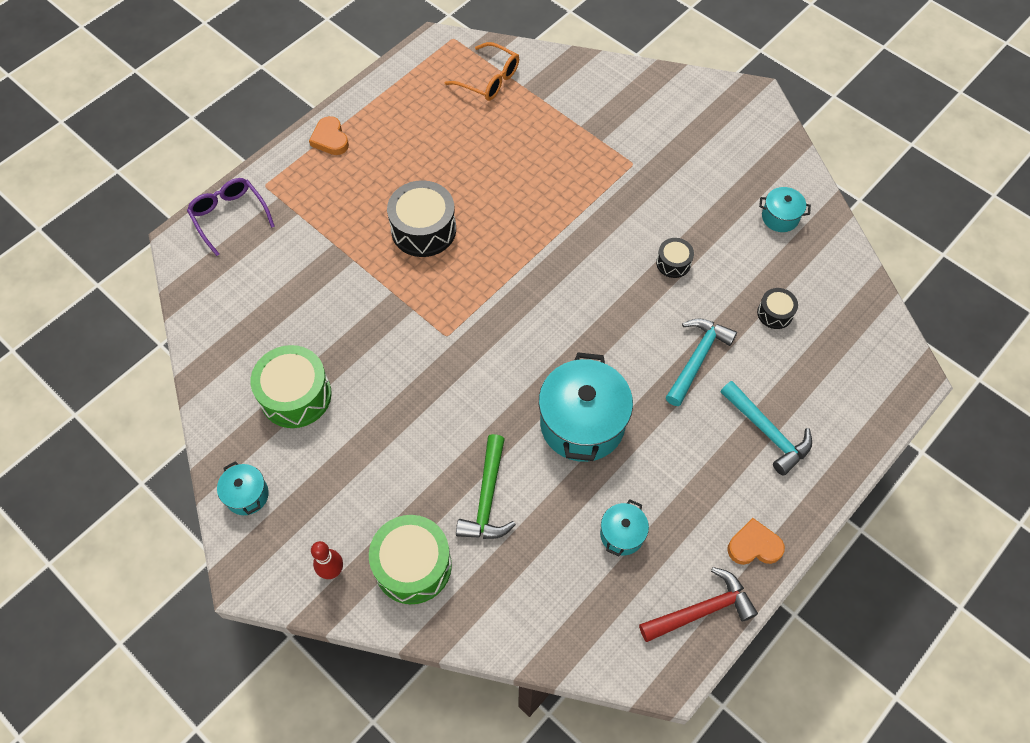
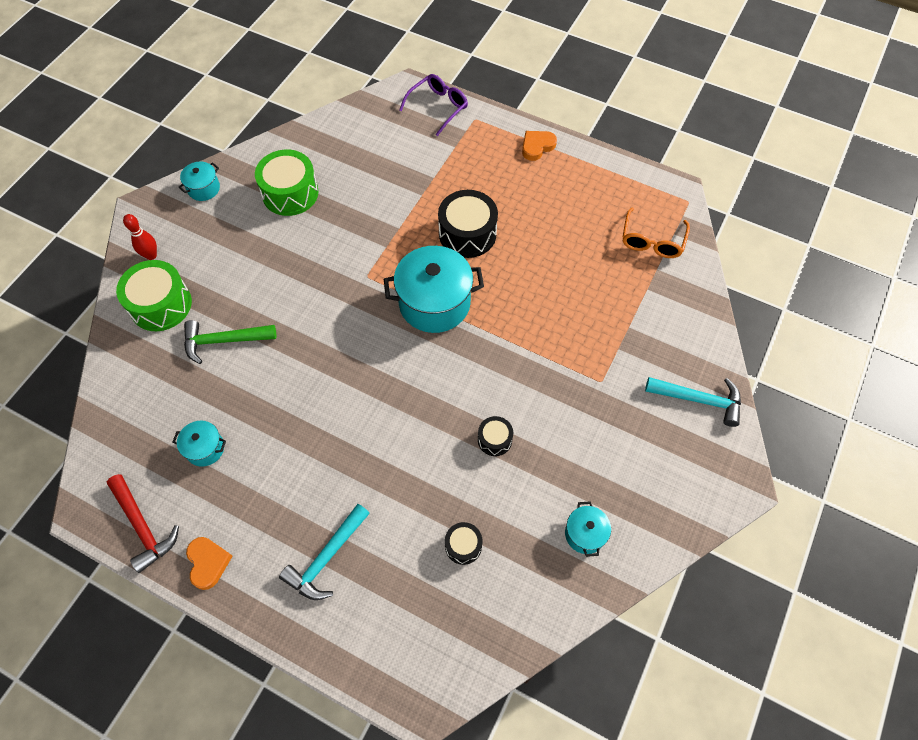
camera: 75 degrees right, 0 degrees up
turquoise pot [539,352,633,462] -> turquoise pot moved to [384,246,484,333]
turquoise hammer [666,318,737,406] -> turquoise hammer moved to [645,377,741,427]

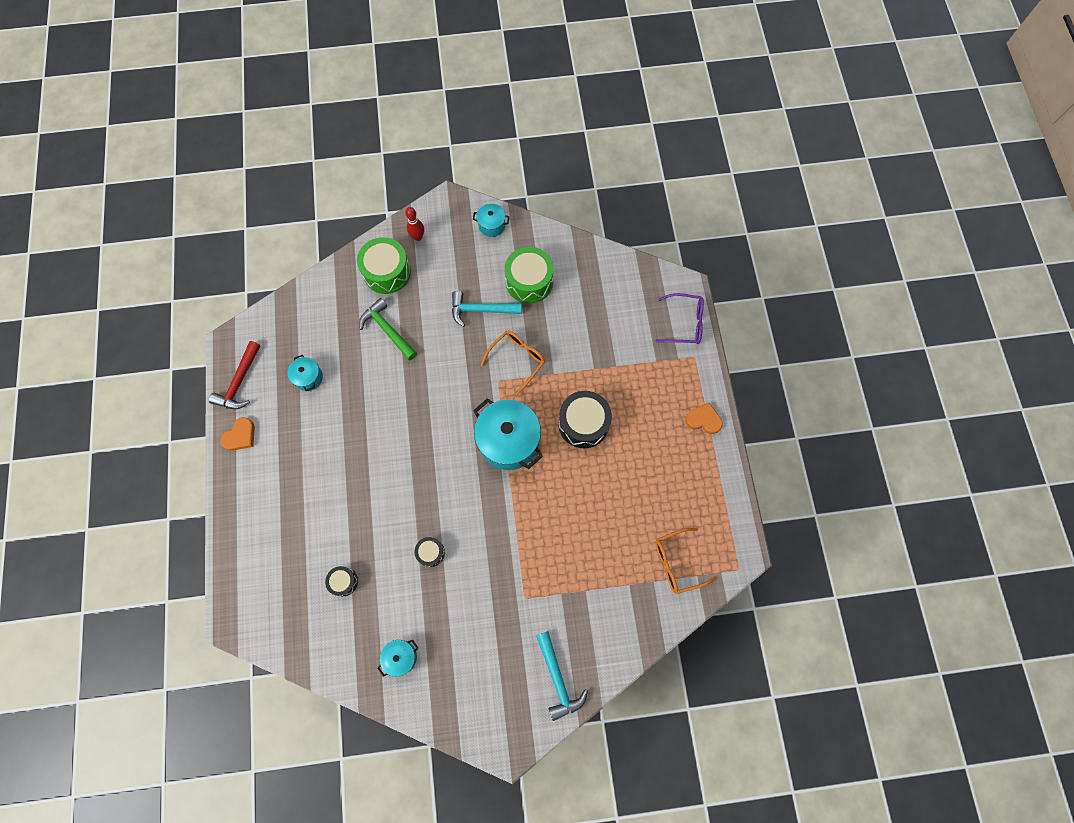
camera: 55 degrees right, 10 degrees up
turquoise hammer [279,504,370,600] -> turquoise hammer moved to [452,291,522,327]
none -> orange glasses [481,330,545,395]

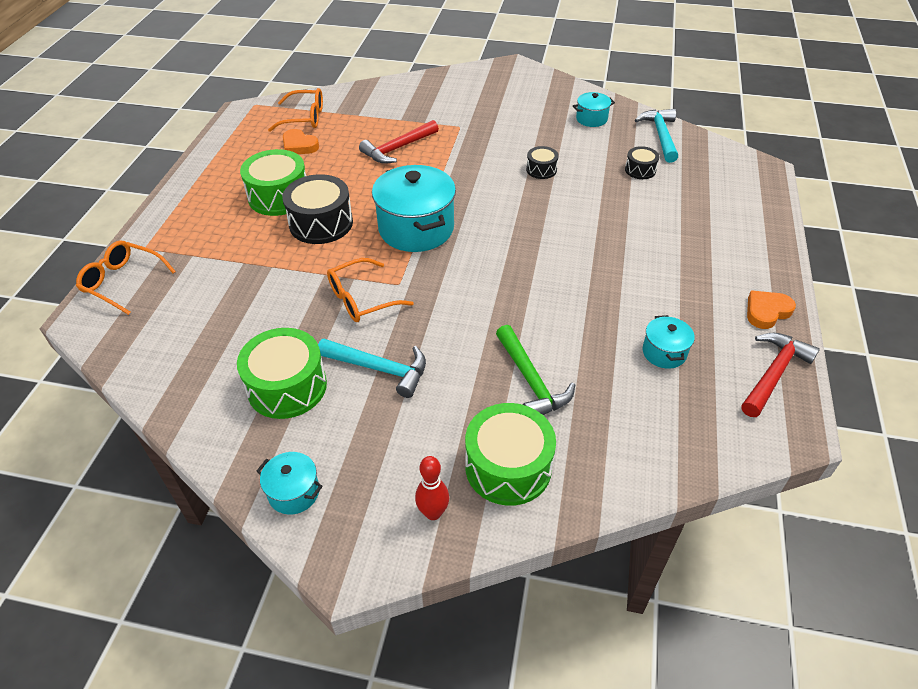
camera: 160 degrees left, 25 degrees down
turquoise hammer [536,631,588,721] -> turquoise hammer moved to [635,109,678,163]
purple glasses [656,293,704,344] -> orange glasses [76,241,176,315]
orange heart [685,402,723,434] -> orange heart moved to [283,129,319,154]
none -> green drum [240,149,306,216]
none -> red hammer [359,120,439,164]

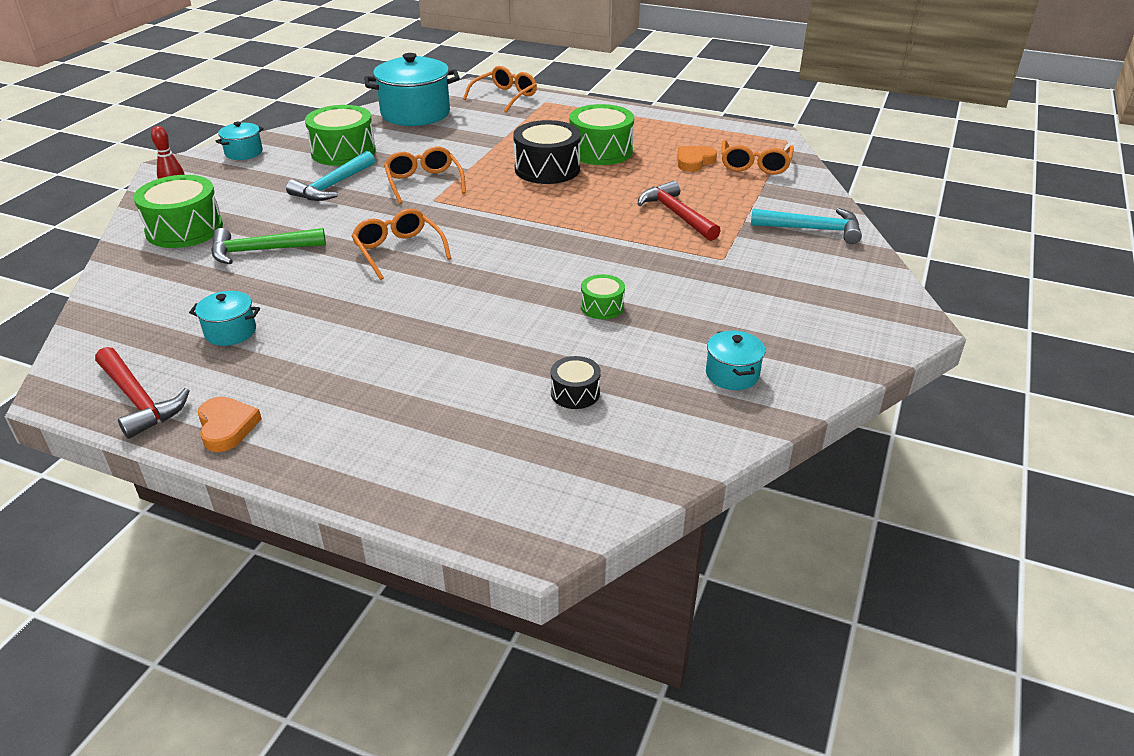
camera: 100 degrees right, 10 degrees down
turquoise pot [372,165,456,252] -> turquoise pot moved to [364,53,460,126]
black drum [526,146,559,179] -> green drum [581,274,625,319]
turquoise hammer [635,109,678,163] -> turquoise hammer moved to [751,208,862,244]
none -> orange glasses [351,209,451,280]

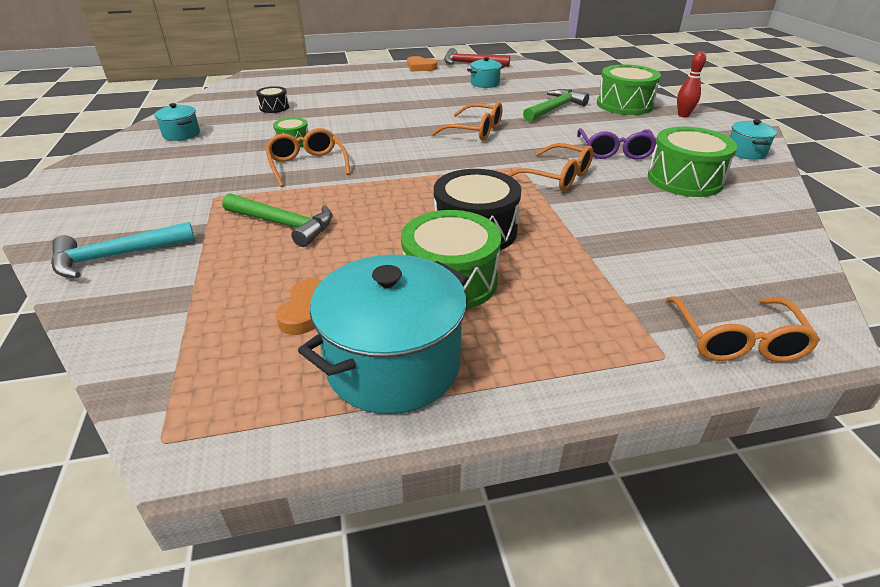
camera: 145 degrees right, 0 degrees up
turquoise hammer [286,151,375,201] -> purple glasses [577,128,656,160]
turquoise pot [364,53,460,126] -> turquoise pot moved to [298,255,468,414]
red hammer [638,180,721,241] -> green hammer [223,193,332,247]
orange glasses [721,140,794,175] -> orange glasses moved to [265,128,350,187]

